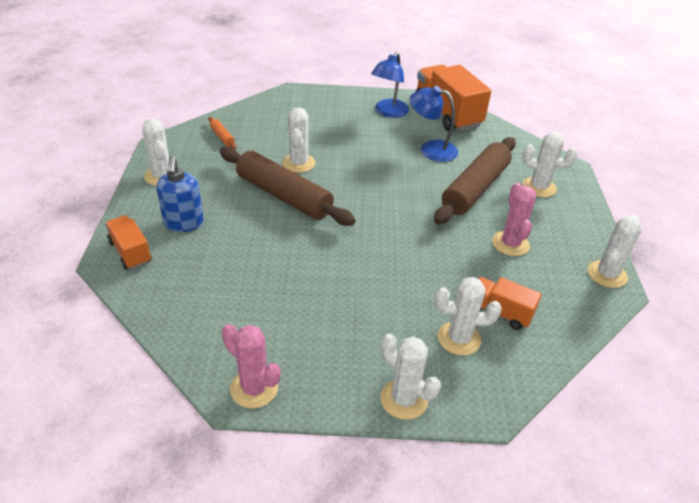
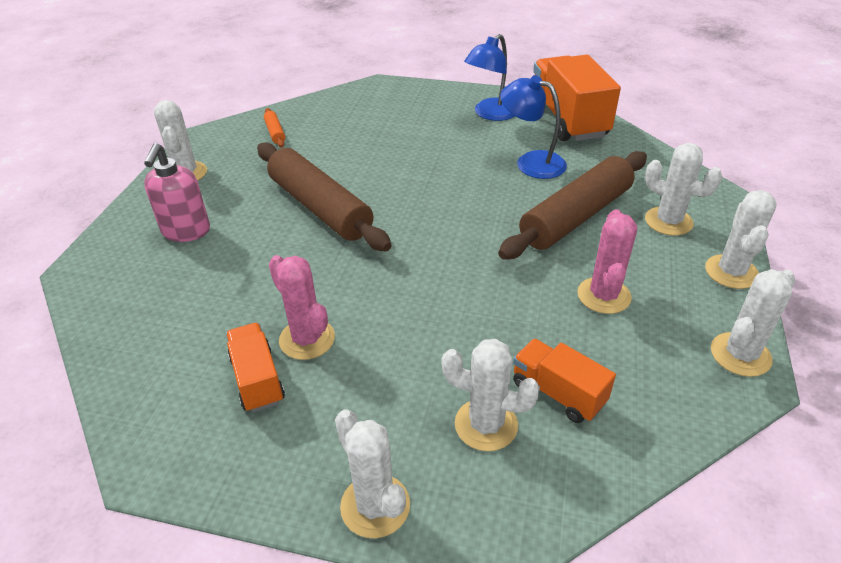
camera: 15 degrees right, 0 degrees up
orange truck [105,215,152,270] -> orange truck moved to [226,323,285,412]
blue soap dispenser [157,156,204,232] -> pink soap dispenser [144,143,210,242]
pink cactus [222,324,281,408] -> pink cactus moved to [269,255,335,360]
white cactus [282,107,315,173] -> white cactus moved to [705,190,777,289]

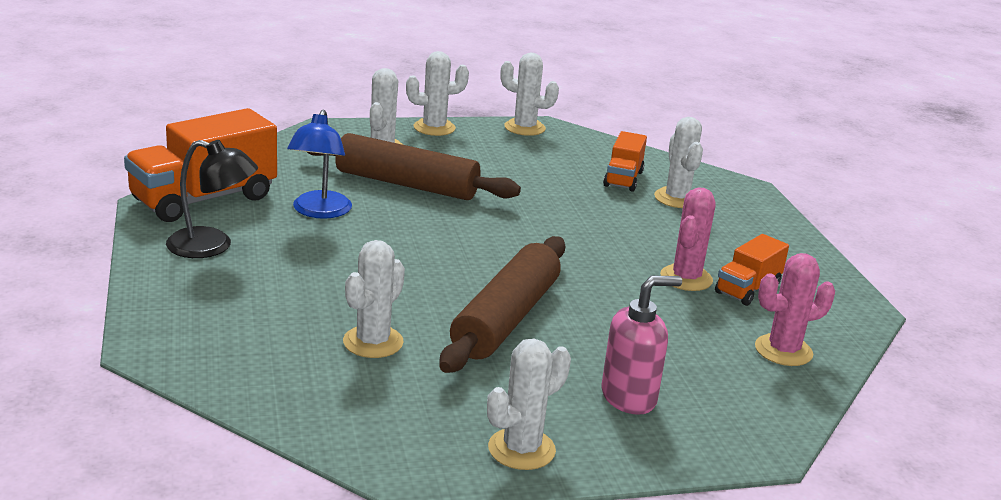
camera: 120 degrees left, 15 degrees down
orange rolling pin [264,108,285,147] -> none
white cactus [335,410,410,538] -> white cactus moved to [343,240,405,358]
blue lamp [464,34,515,121] -> black lamp [166,140,258,258]
pink cactus [578,209,637,314] -> pink cactus moved to [755,253,835,366]

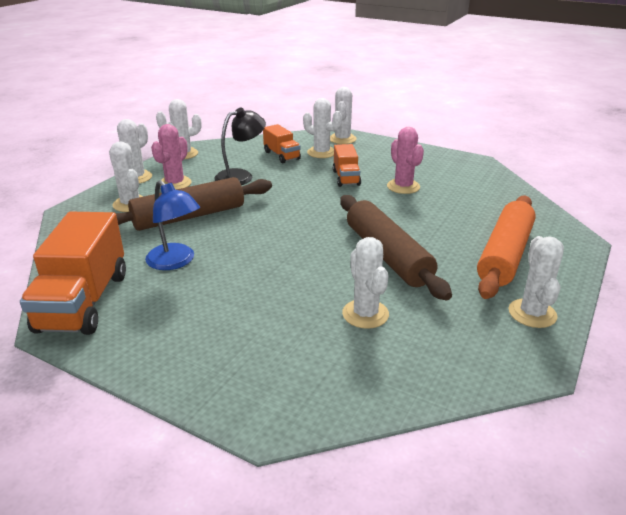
camera: 45 degrees left, 5 degrees up
black lamp [166,140,258,258] -> black lamp moved to [215,107,266,185]
pink soap dispenser [602,275,682,415] -> orange rolling pin [477,196,536,299]
orange truck [715,234,789,306] -> orange truck moved to [333,144,361,187]
pink cactus [755,253,835,366] -> pink cactus moved to [151,124,192,190]
none -> white cactus [330,87,357,144]

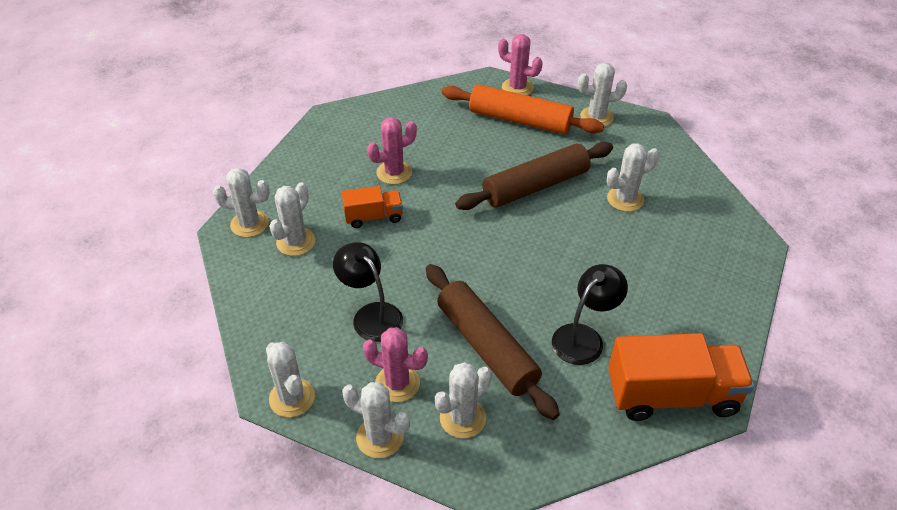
camera: 95 degrees left, 15 degrees up
blue lamp [145,180,200,270] -> black lamp [552,264,628,365]
orange truck [263,124,301,163] -> none
none -> pink cactus [498,34,543,95]

